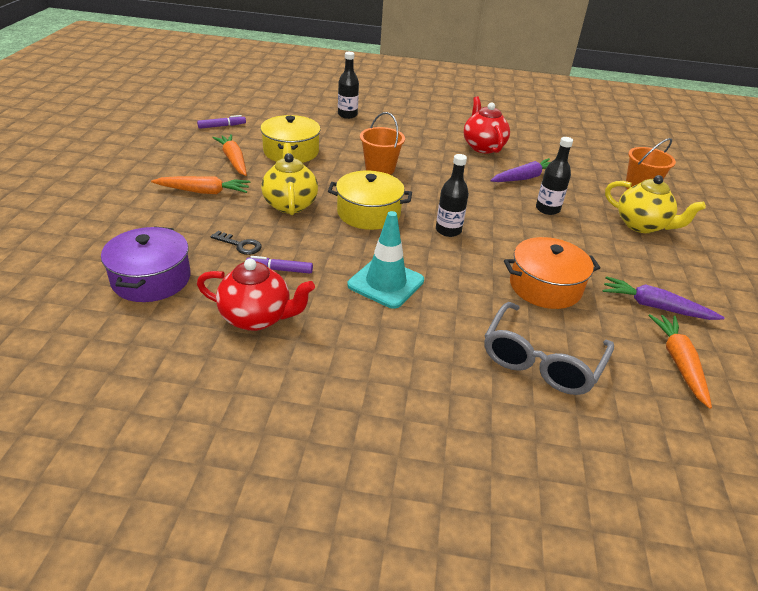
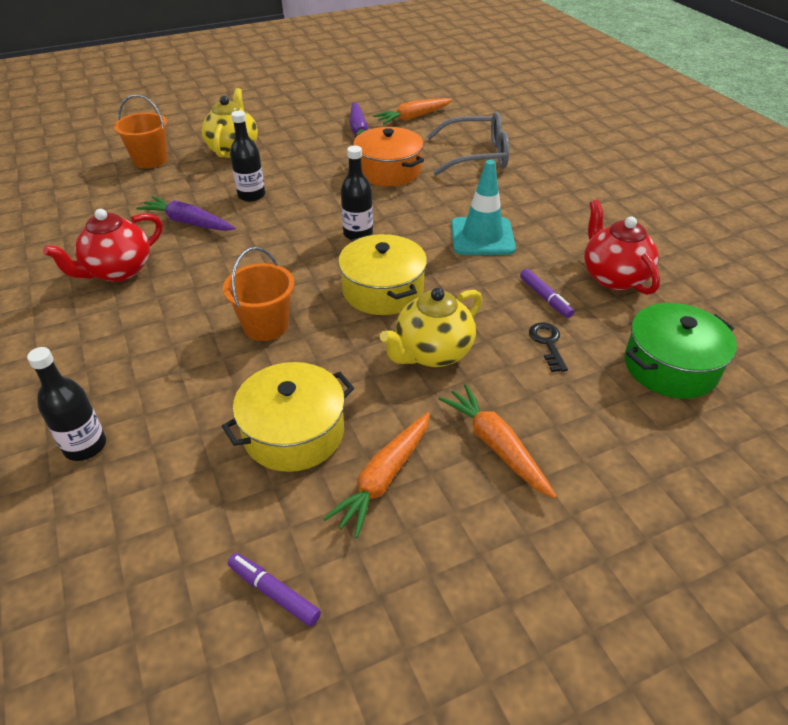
camera: 120 degrees left, 5 degrees up
purple pot [101,226,191,302] -> green pot [625,303,737,399]

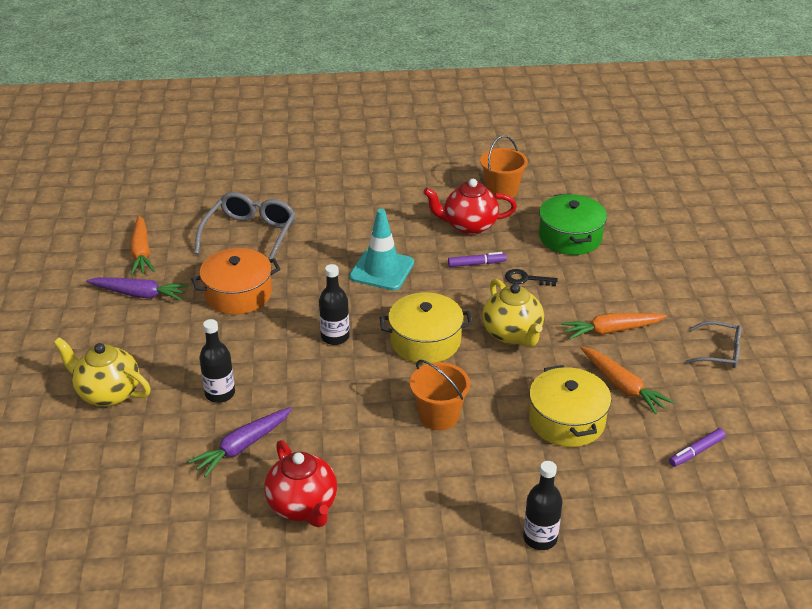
camera: 70 degrees left, 5 degrees down
orange bucket [114,95,167,169] -> orange bucket moved to [480,135,528,200]
none -> grey glasses [685,321,741,368]

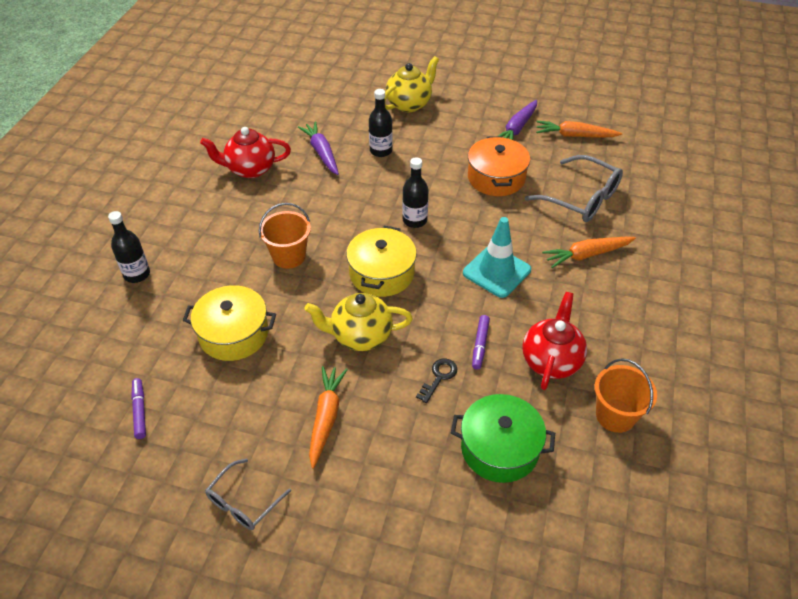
camera: 110 degrees right, 10 degrees up
orange carrot [581,347,674,415] -> orange carrot moved to [542,237,636,268]

